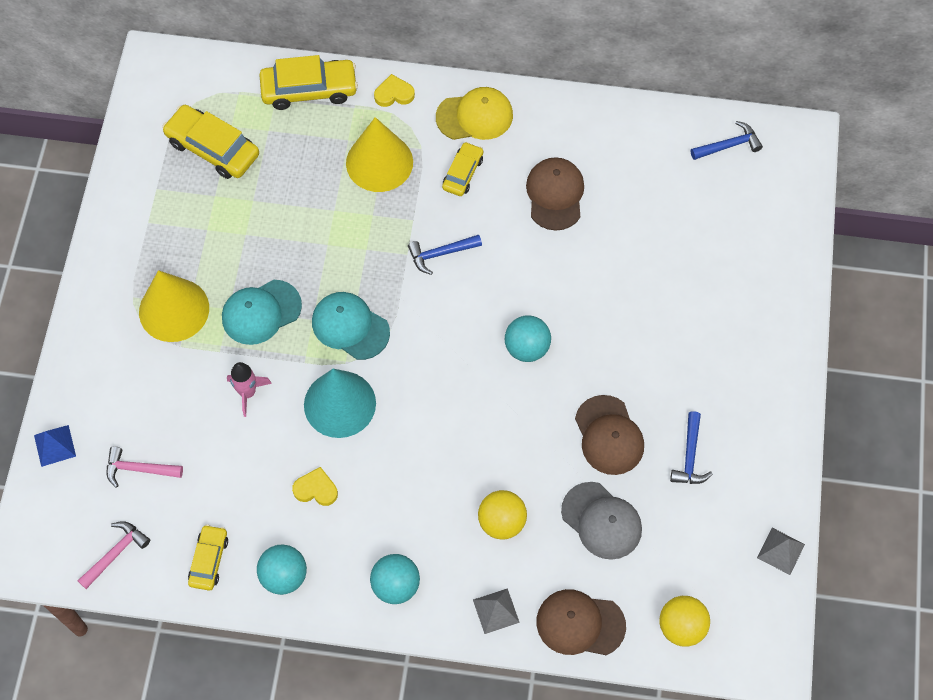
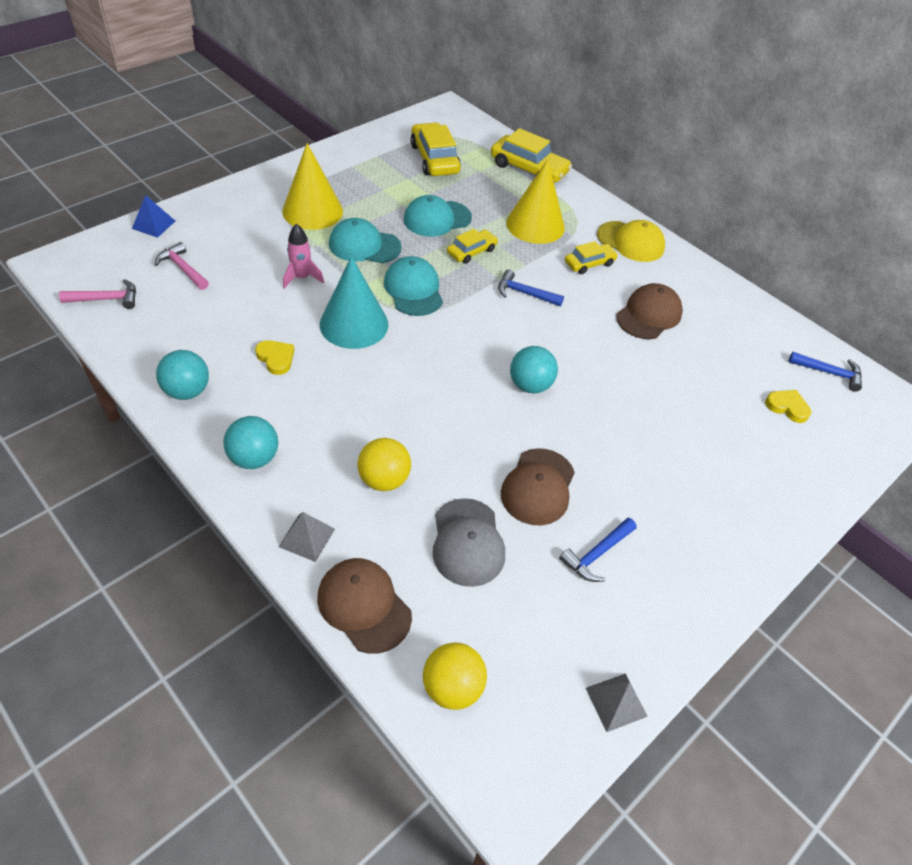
camera: 35 degrees right, 15 degrees down
yellow car [188,525,228,590] -> yellow car moved to [447,229,498,264]
yellow heart [374,74,415,107] -> yellow heart moved to [765,390,811,423]
none -> turquoise cap [404,195,472,237]

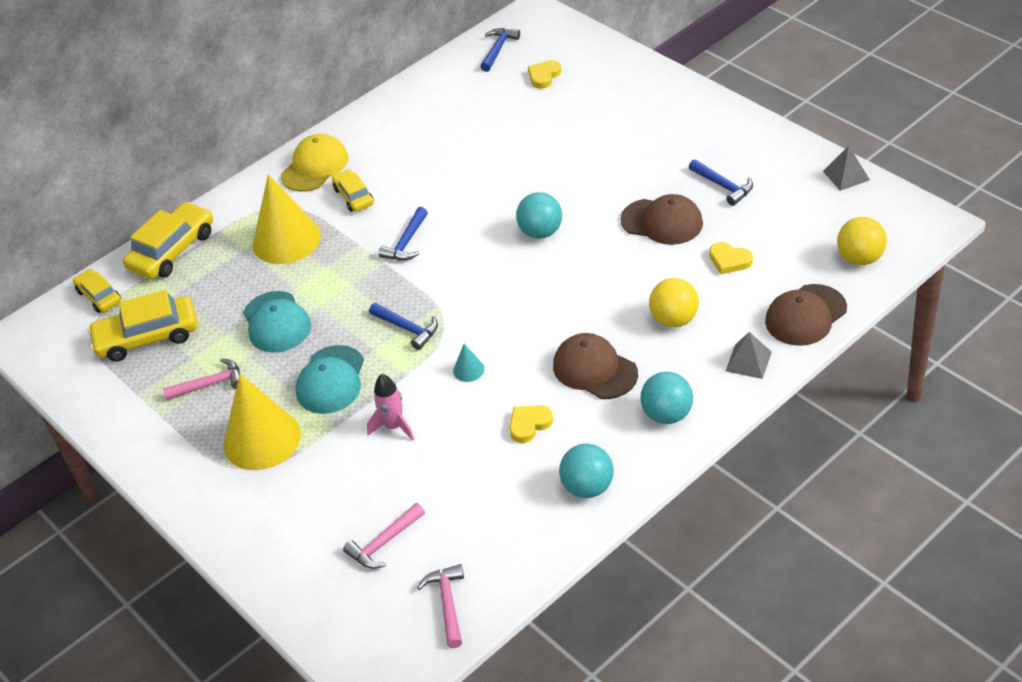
camera: 80 degrees left, 5 degrees down
blue pyramid [132,195,175,238] -> none
turquoise cone [320,256,388,349] -> turquoise cone [453,344,484,382], size x0.41
turquoise cap [384,256,443,316] -> blue hammer [369,303,438,350]
grey cap [433,498,505,587] -> yellow heart [709,242,753,274]
yellow car [447,229,498,264] -> yellow car moved to [73,269,121,313]
brown cap [616,283,683,339] -> brown cap moved to [553,333,638,399]
none -> pink hammer [163,358,240,400]

